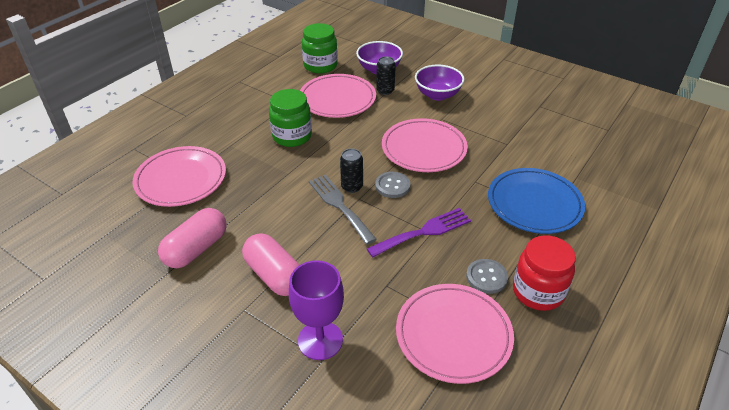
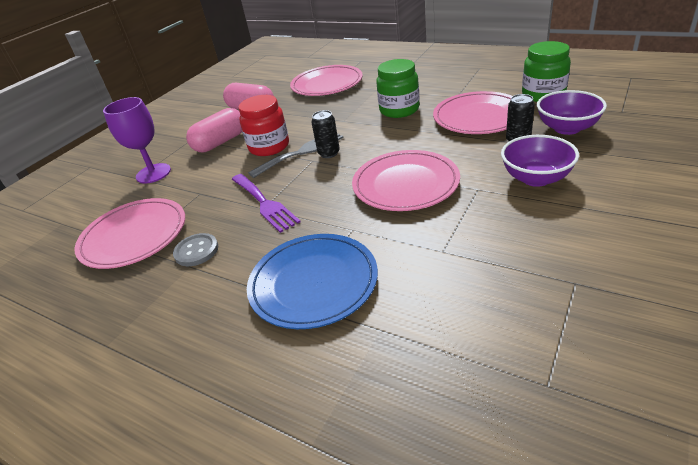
camera: 90 degrees right, 5 degrees down
grey button [375,172,411,198] -> none
red jar [513,235,576,311] -> red jar moved to [238,95,289,156]

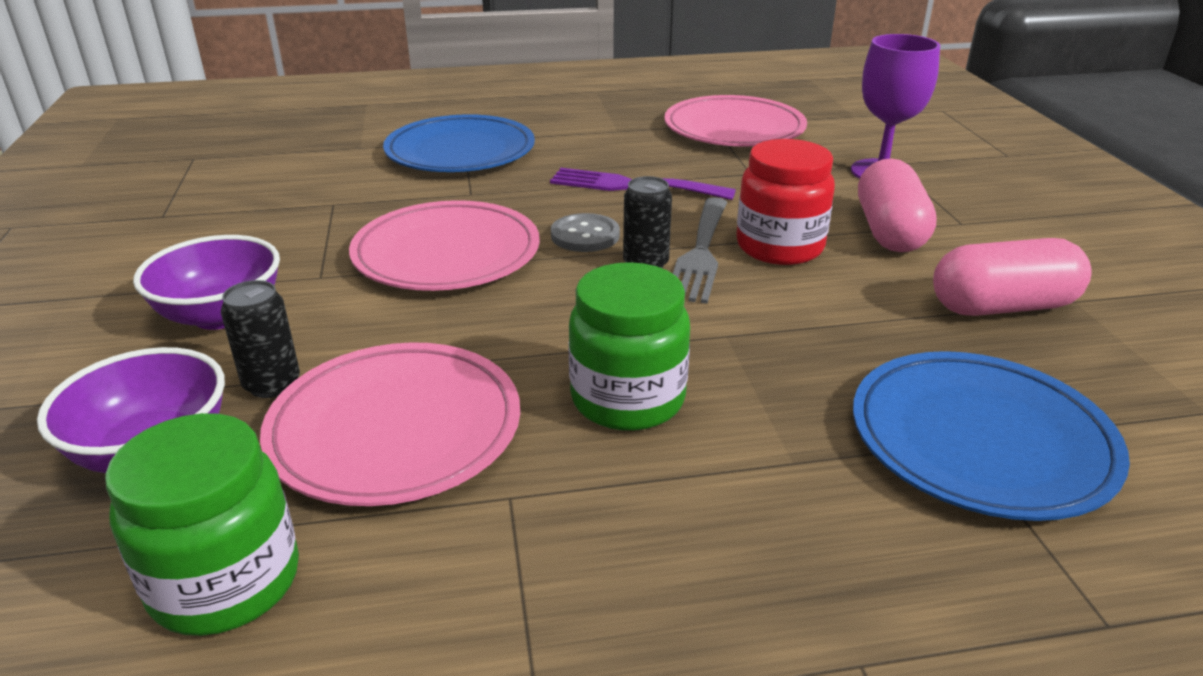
camera: 135 degrees right, 5 degrees down
grey button [173,233,218,266] -> grey button moved to [551,213,620,252]
pink plate [290,65,363,96] -> blue plate [853,351,1130,521]

